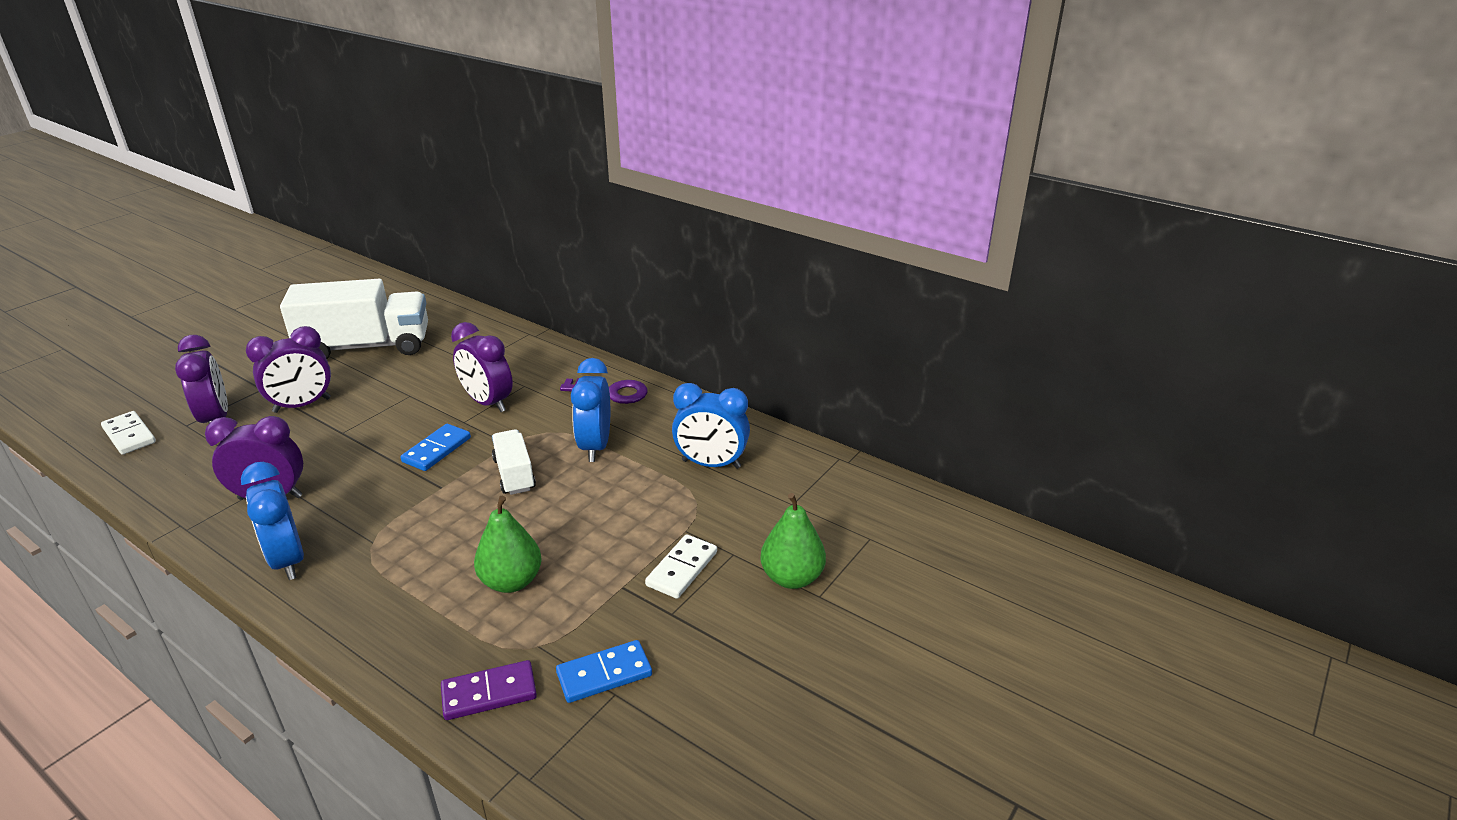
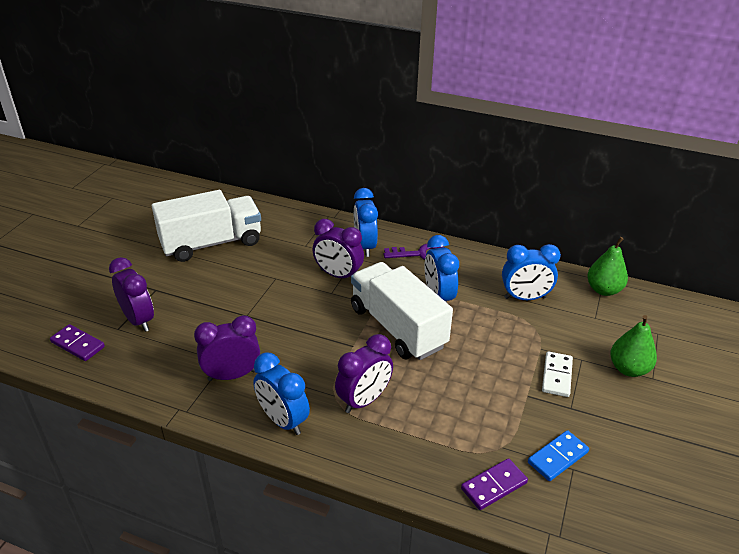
camera: 15 degrees left, 5 degrees up
white domino [101,411,156,455] -> purple domino [50,324,105,361]
purple clock [246,326,331,413] -> purple clock moved to [335,334,393,413]
blue domino [400,424,471,471] -> none
green pear [474,496,542,593] -> green pear moved to [587,237,628,296]
white truck [492,429,536,495] -> white truck [351,262,453,360], size x2.00
none -> blue clock [354,188,378,257]

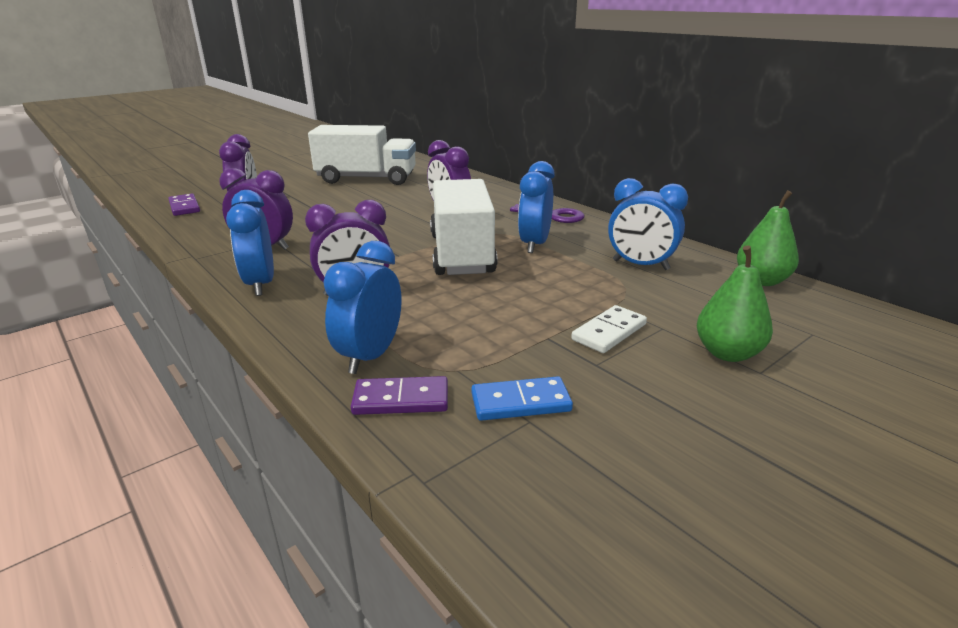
camera: 30 degrees right, 10 degrees down
blue clock [354,188,378,257] -> blue clock moved to [323,241,402,374]

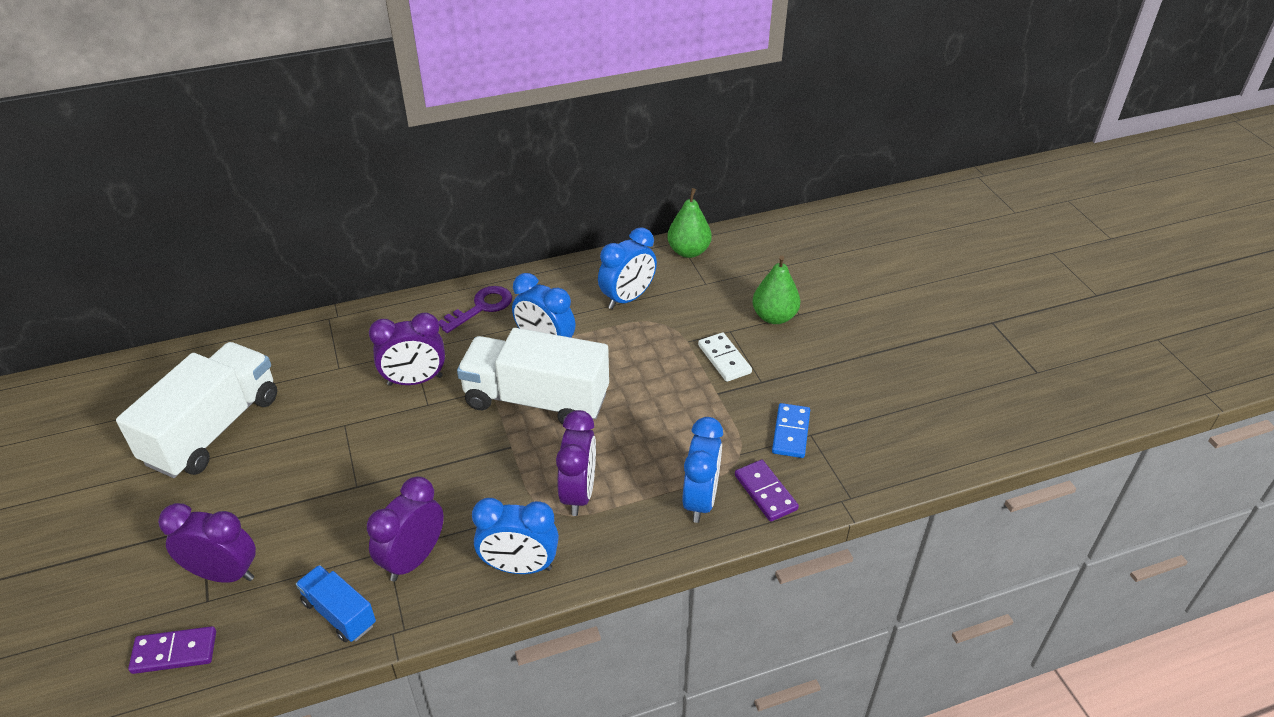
camera: 70 degrees left, 15 degrees up
blue clock [323,241,402,374] -> blue clock turned 120 degrees counterclockwise [682,417,723,523]
purple domino [351,376,448,415] -> purple domino turned 45 degrees counterclockwise [735,460,799,522]
none -> blue truck [296,565,376,642]

